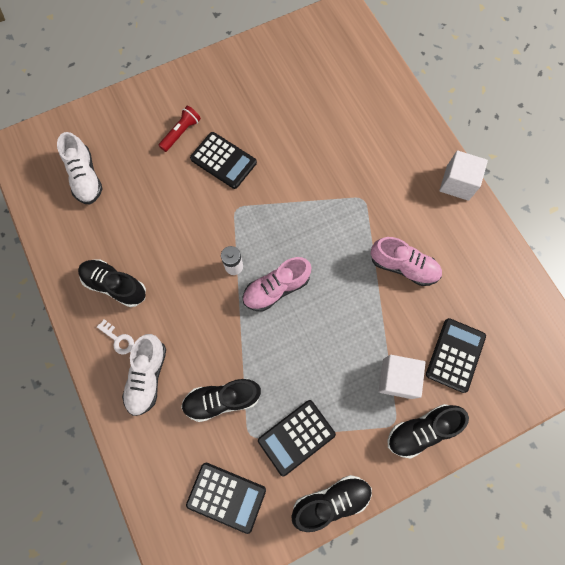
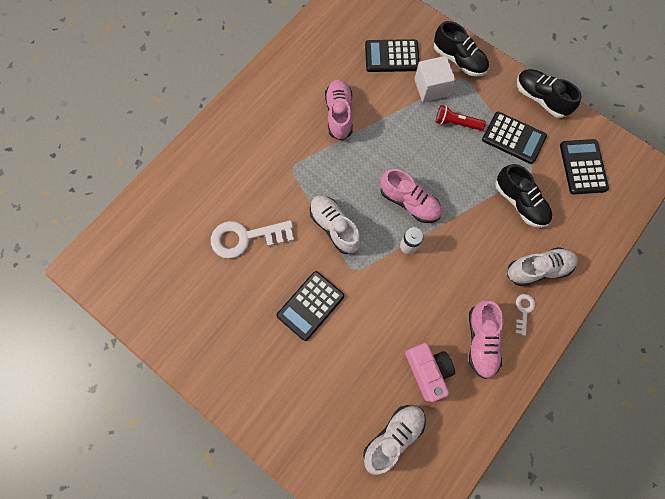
camera: 115 degrees left, 0 degrees up
black shoe [78,260,146,307] -> pink shoe [469,299,503,379]
red flashlight [158,106,201,152] -> red flashlight moved to [436,105,486,131]
black calculator [190,132,257,189] -> black calculator turned 150 degrees counterclockwise [276,271,344,341]
white cube [439,151,488,201] -> none
none -> white key [211,220,294,259]
none -> white shoe [310,196,361,254]
none -> pink camera [405,343,455,402]

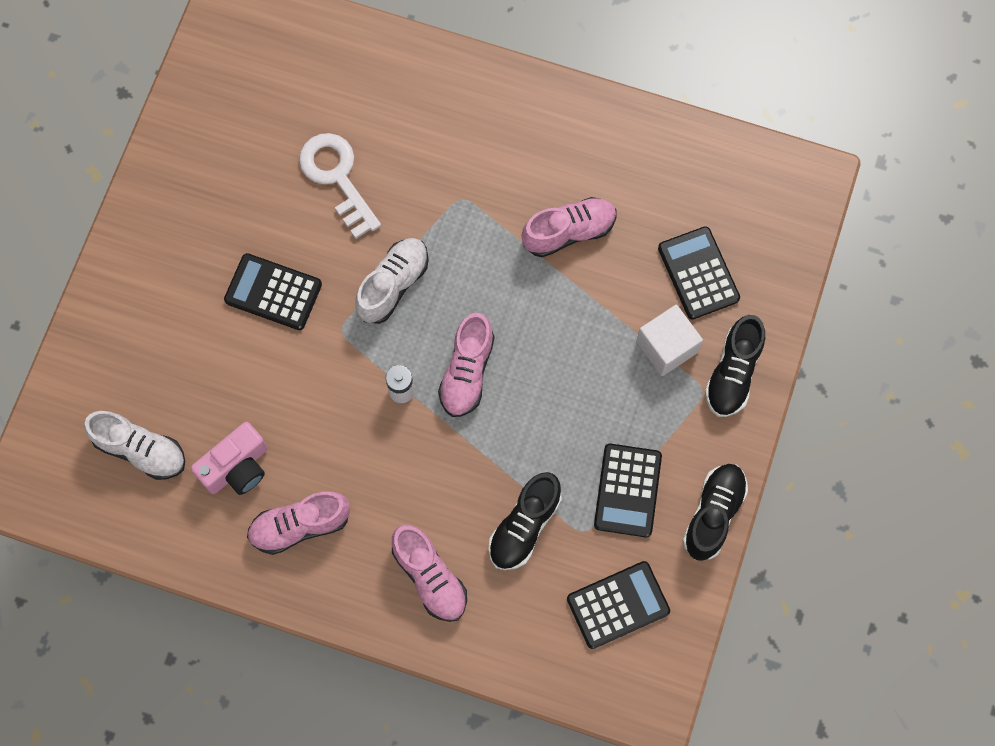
camera: 70 degrees right, 0 degrees up
red flashlight [436,105,486,131] -> none
white shoe [507,247,578,286] -> pink shoe [392,524,467,622]
white key [515,294,535,336] -> none

